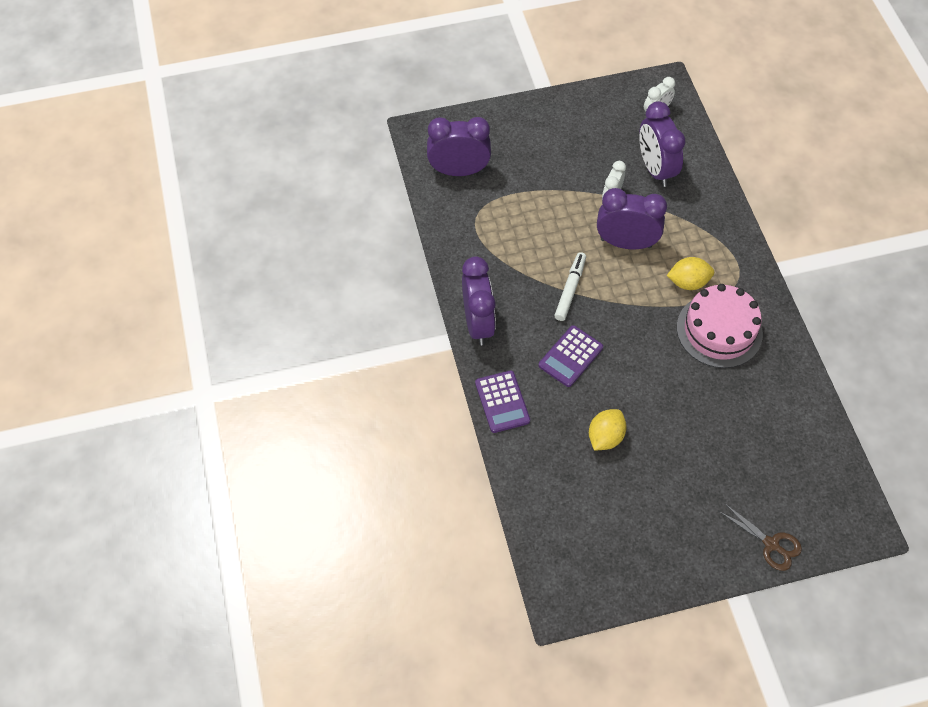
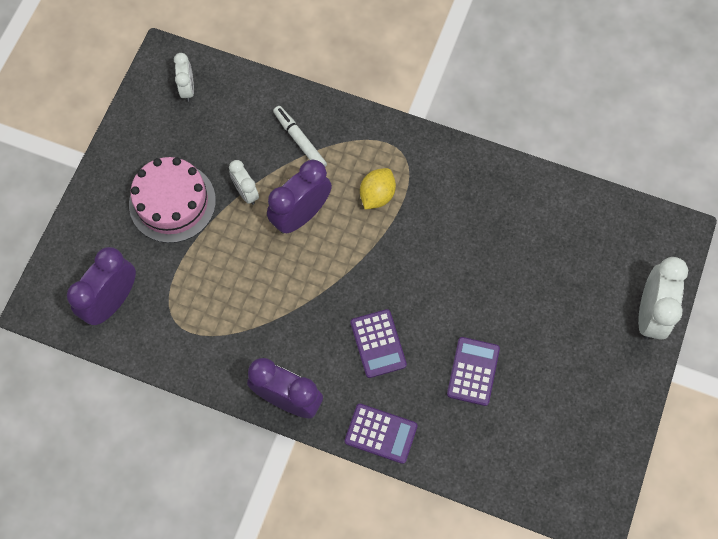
camera: 55 degrees left, 10 degrees up
white marker [554,252,586,321] -> white marker moved to [273,106,327,167]
yellow lemon [589,409,627,451] -> purple calculator [447,337,500,406]
purple clock [639,101,686,187] -> none
pink cake [677,284,763,368] -> pink cake moved to [129,157,216,243]
brown scissors [719,504,802,571] -> white clock [638,257,688,340]

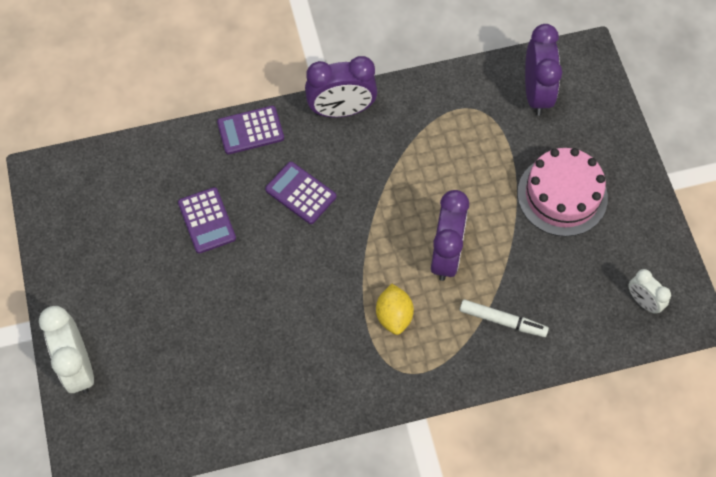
camera: 145 degrees right, 5 degrees down
white clock [229,160,259,205] -> none

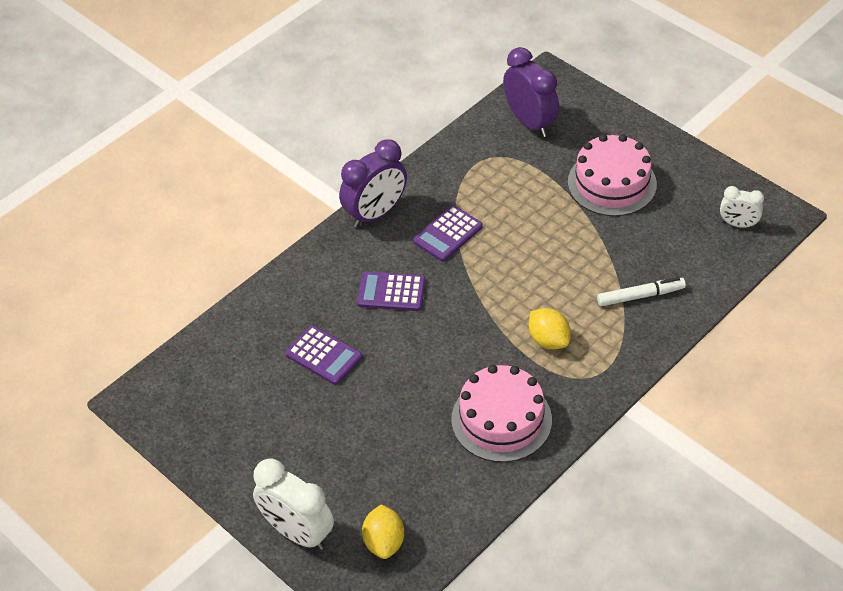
camera: 30 degrees left, 15 degrees down
purple calculator [217,106,284,154] -> purple calculator moved to [413,205,483,262]
purple clock [431,190,469,281] -> none
none -> yellow lemon [362,504,404,559]
none -> pink cake [451,365,552,462]

